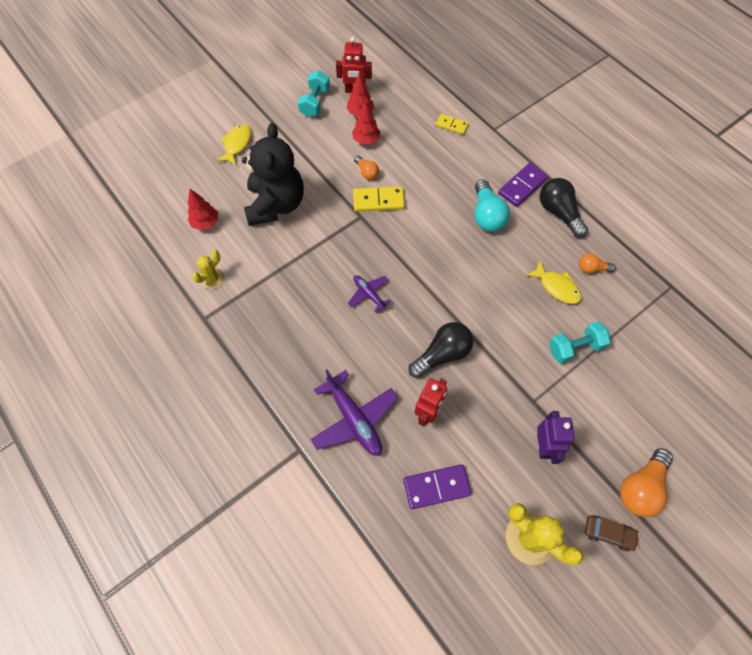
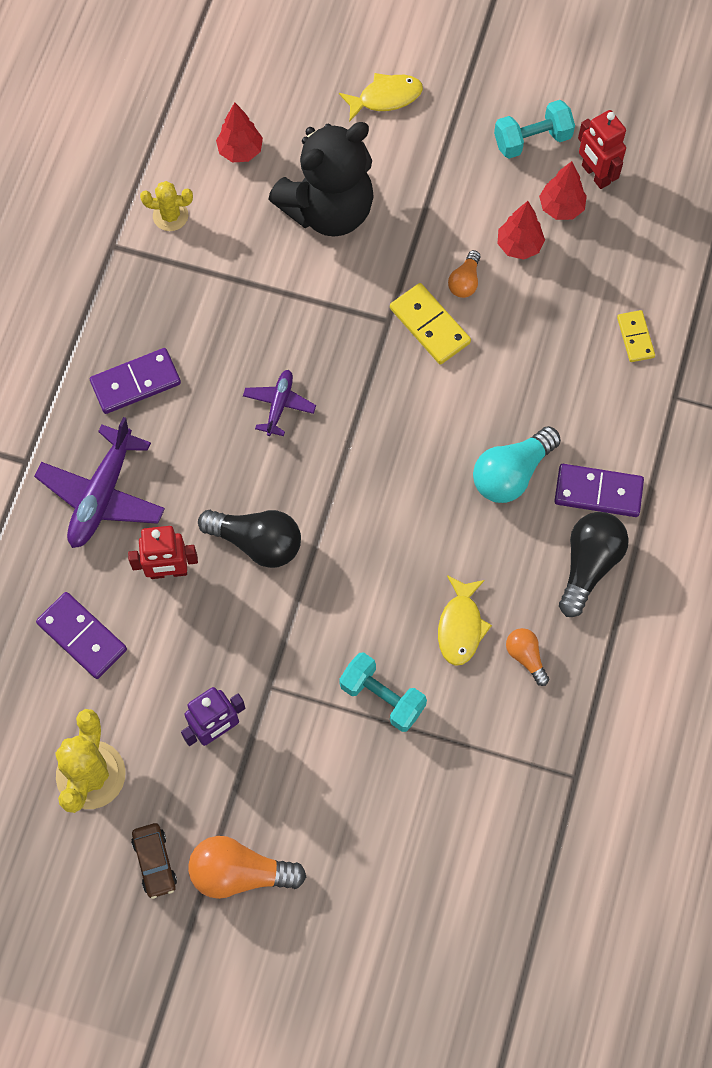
camera: 55 degrees right, 5 degrees up
none -> purple domino [90,348,181,414]

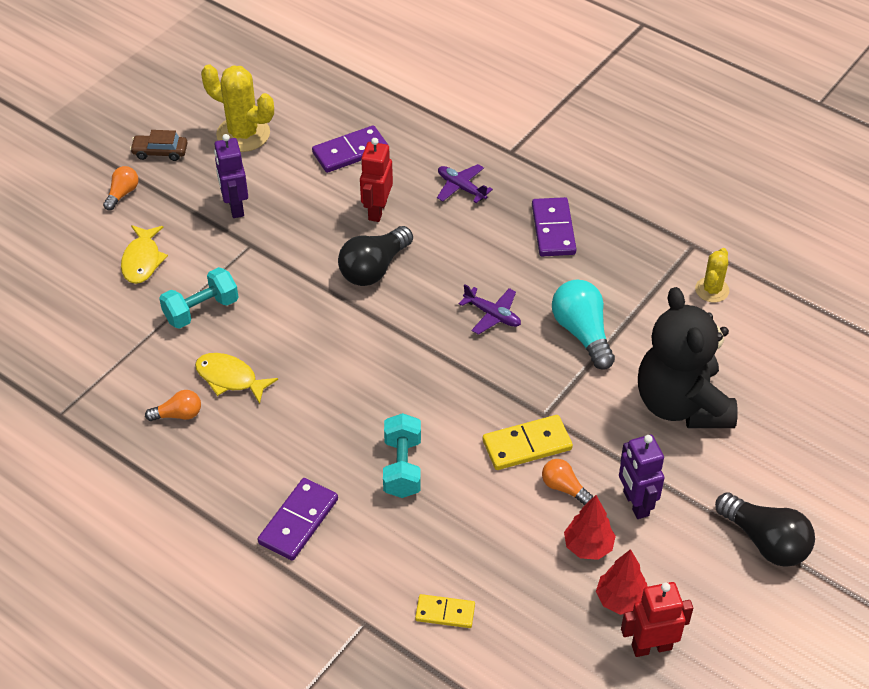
camera: 110 degrees right, 20 degrees down
purple plane [34,417,165,548] -> purple plane [437,164,493,203], size x0.56
orange light bulb [188,836,306,899] -> orange light bulb [103,166,139,210], size x0.56
red tree [216,102,263,162] -> none
yellow fish [339,73,423,121] -> yellow fish moved to [121,225,168,284]
turquoise light bulb [473,426,561,503] -> turquoise light bulb moved to [552,280,615,370]
turquoise dumbbell [494,100,575,159] -> turquoise dumbbell moved to [383,413,421,498]
black light bulb [559,512,629,617] -> black light bulb moved to [715,492,815,567]
none -> purple robot [619,435,664,519]

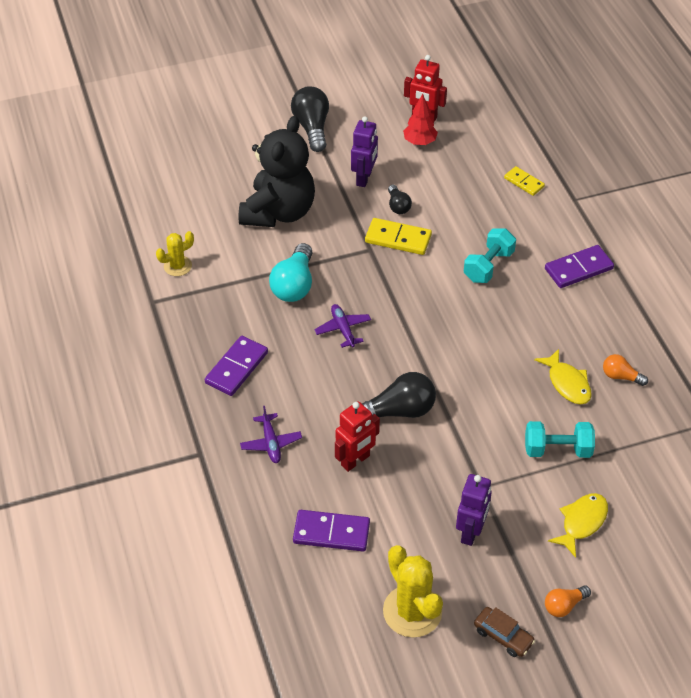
camera: 145 degrees left, 0 degrees up
orange light bulb [542,459,593,505] -> black light bulb [388,185,412,214]
red tree [564,495,616,560] -> none

